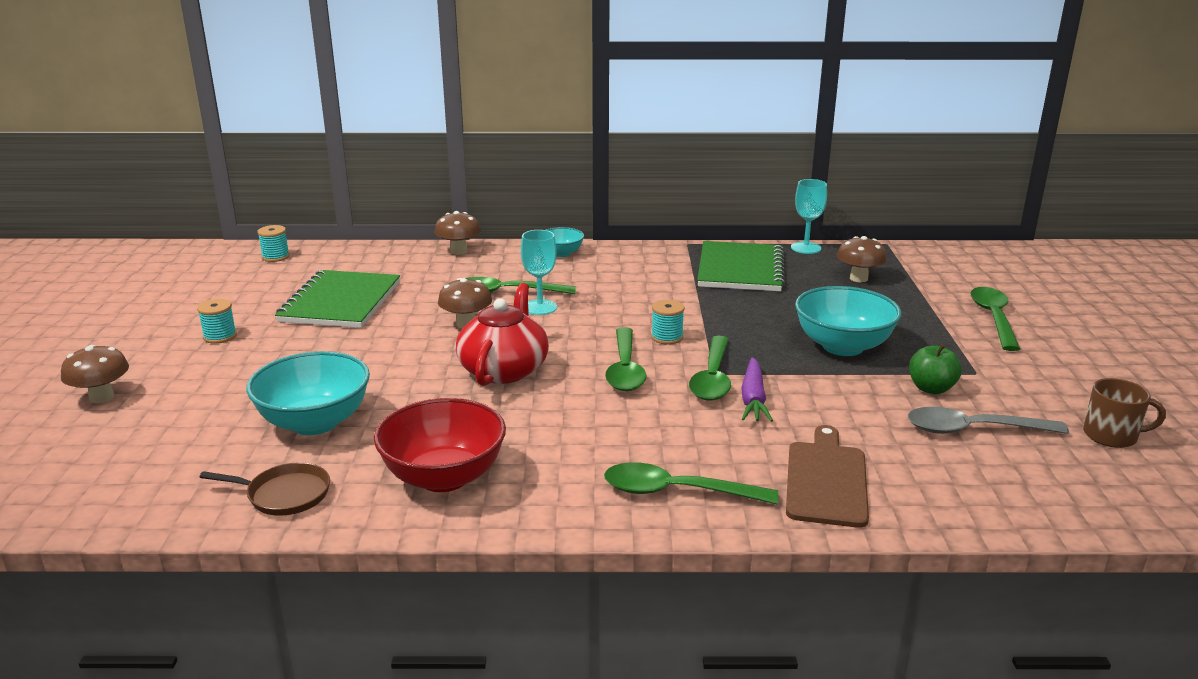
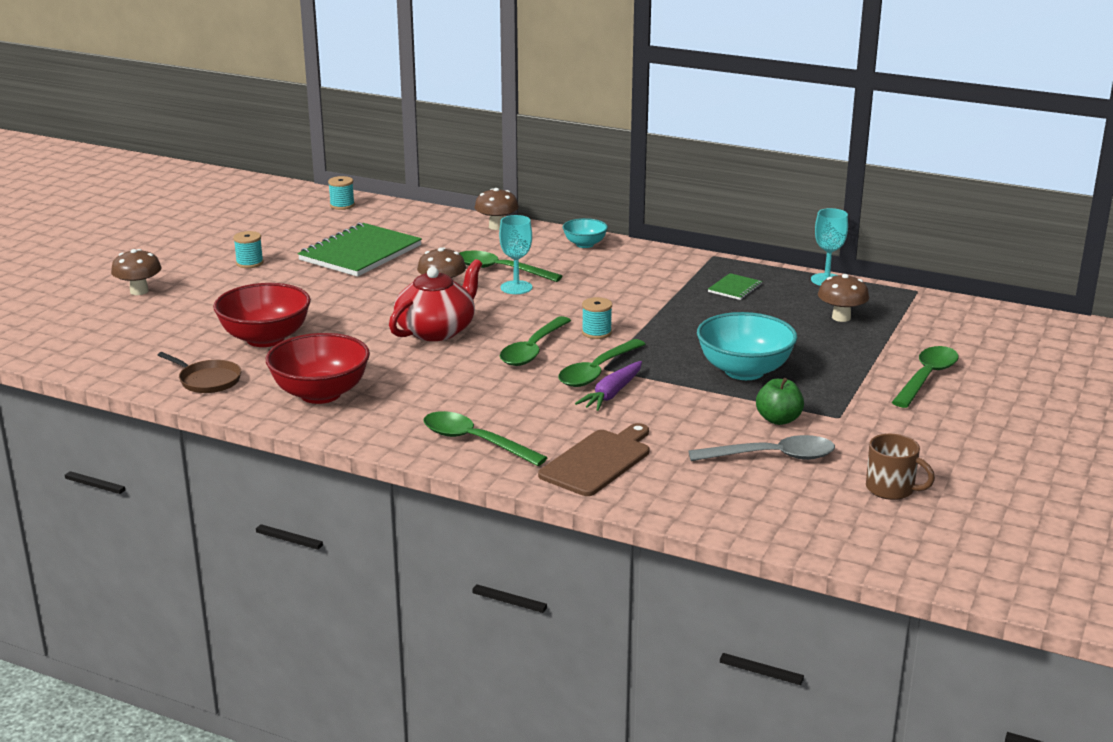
camera: 25 degrees right, 0 degrees up
turquoise bowl [246,351,370,435] -> red bowl [213,283,311,347]
green notebook [697,241,785,291] -> green notebook [708,273,762,300], size x0.45
grey spoon [908,407,1069,434] -> grey spoon turned 150 degrees clockwise [688,435,835,461]

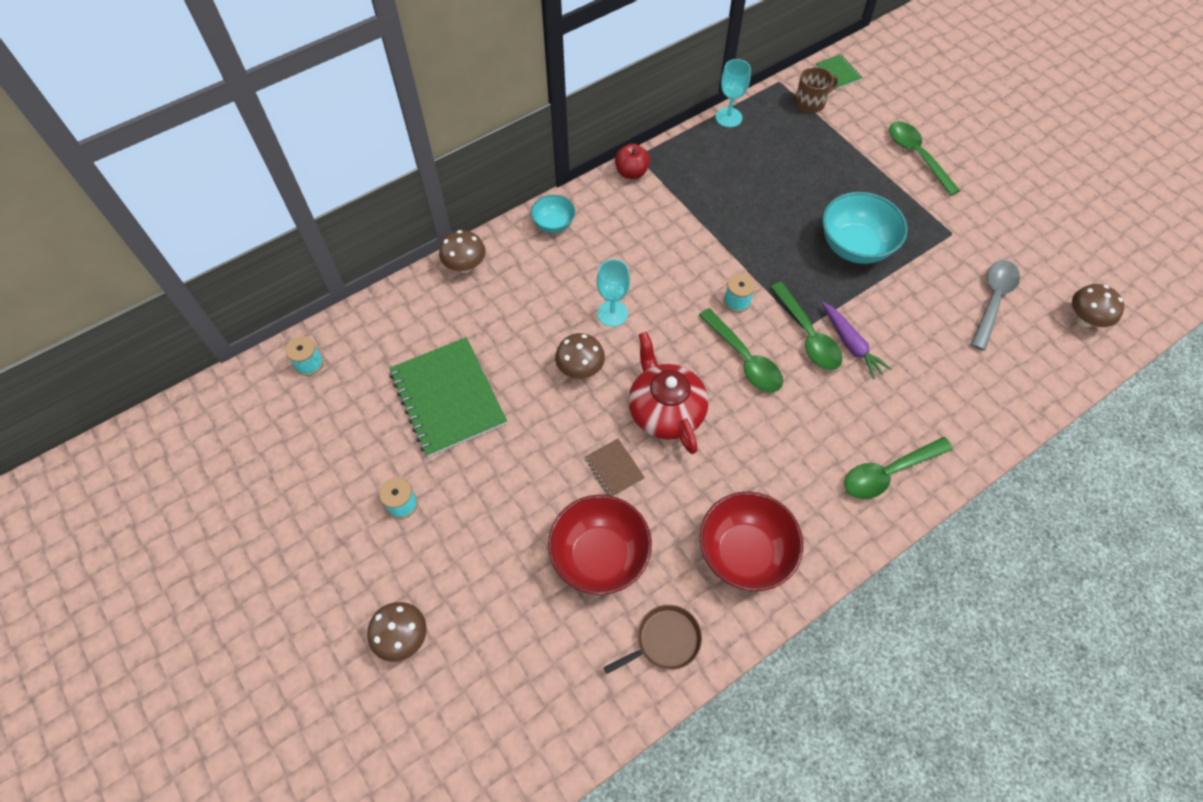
camera: 60 degrees left, 35 degrees up
green spoon [459,250,562,282] -> none
brown cutting board [538,423,649,496] -> none
green notebook [708,273,762,300] -> green notebook moved to [816,54,862,89]
green apple [756,378,804,425] -> none
brown mushroom [818,274,869,322] -> brown mushroom moved to [1072,284,1124,327]
brown mug [866,434,935,500] -> brown mug moved to [795,67,838,113]
none -> brown notebook [585,439,645,497]
none -> red apple [615,143,650,179]

